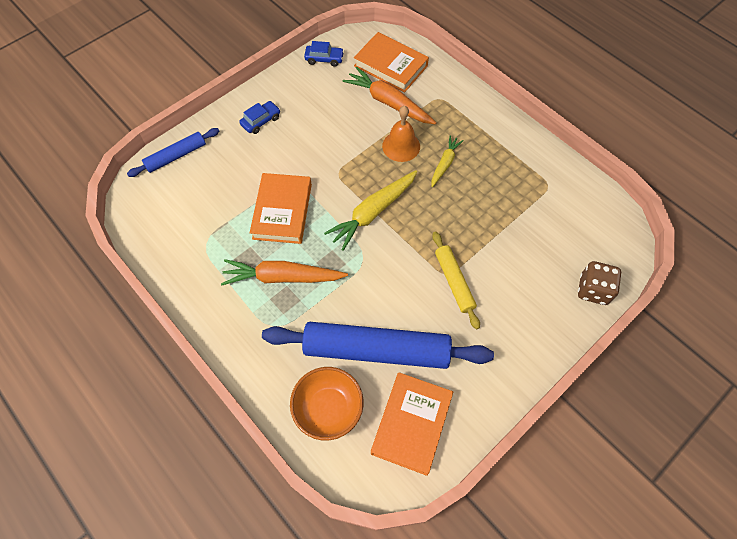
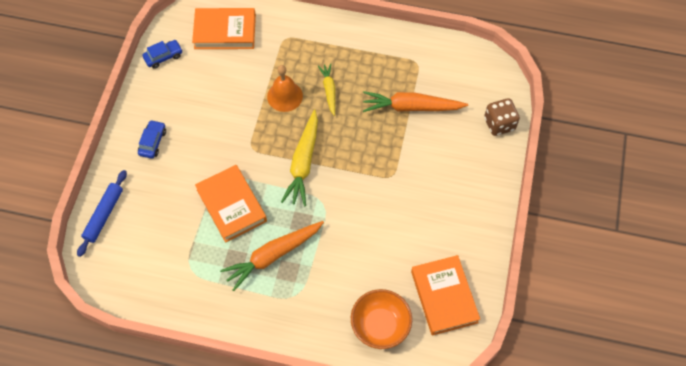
camera: 35 degrees left, 0 degrees up
blue rolling pin [262,322,494,369] -> none
orange carrot [342,67,436,125] -> orange carrot moved to [363,91,468,112]
yellow rolling pin [432,231,480,329] -> none

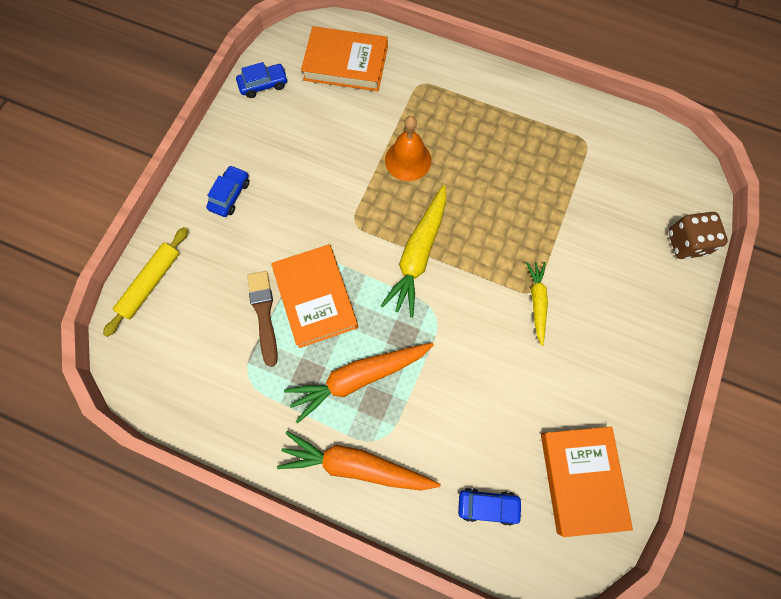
camera: 10 degrees right, 10 degrees up
blue rolling pin [77,170,127,257] -> yellow rolling pin [103,227,188,337]
yellow carrot [318,63,336,116] -> yellow carrot moved to [526,262,548,346]
orange bowl [351,289,412,349] -> blue car [458,488,523,526]
orange carrot [363,91,468,112] -> orange carrot moved to [277,431,440,490]
none -> brown brush [247,271,278,367]

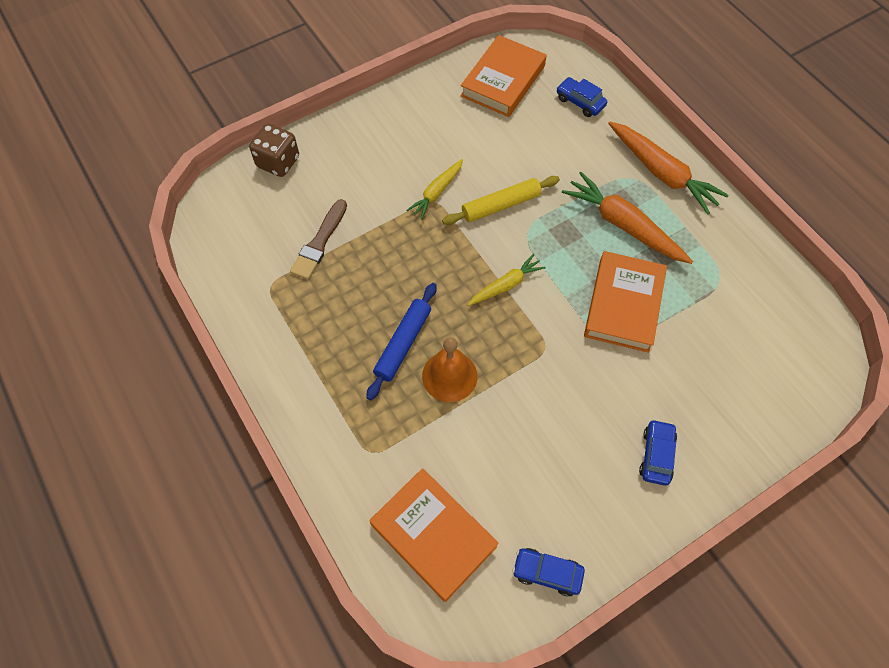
camera: 145 degrees left, 10 degrees down
yellow rolling pin [103,227,188,337] -> yellow rolling pin moved to [442,176,560,225]
blue car [206,165,249,217] -> blue car turned 135 degrees clockwise [639,419,677,486]
brown brush [247,271,278,367] -> brown brush moved to [290,199,347,280]
orange carrot [284,343,434,423] -> orange carrot turned 150 degrees counterclockwise [562,172,693,264]
yellow carrot [381,185,446,317] -> yellow carrot [468,254,546,306], size x0.59
none -> blue rolling pin [366,283,437,400]

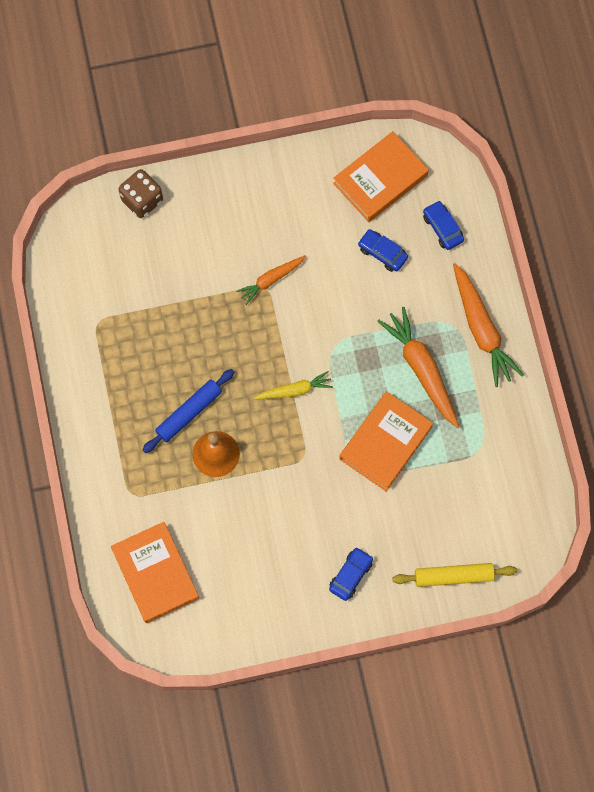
camera: 20 degrees right, 10 degrees up
brown brush [290,199,347,280] -> none
yellow carrot [406,159,463,220] -> orange carrot [236,255,306,305]
yellow rolling pin [442,176,560,225] -> yellow rolling pin moved to [392,563,517,587]
blue car [512,548,585,597] -> blue car moved to [358,229,408,272]

